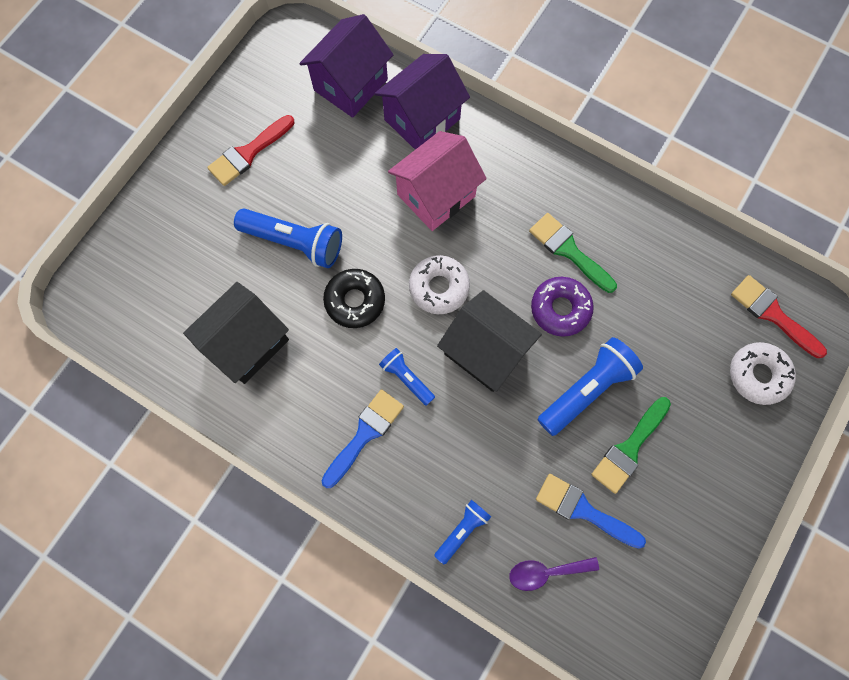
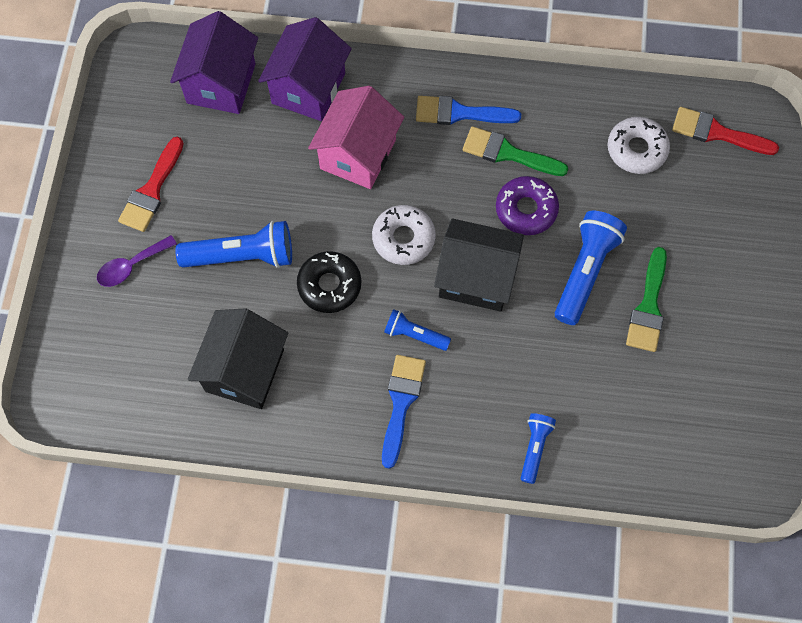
camera: 25 degrees left, 5 degrees down
purple spoon [509,557,599,591] -> purple spoon moved to [97,235,177,287]
blue brush [536,474,646,549] -> blue brush moved to [416,96,521,125]
white donut [730,342,796,405] -> white donut moved to [607,117,670,174]

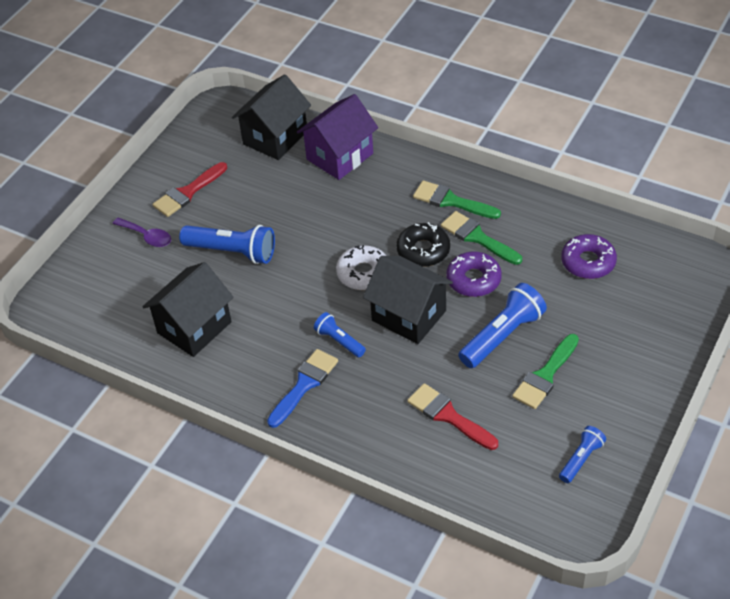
camera: 25 degrees right, 20 degrees down
purple spoon [97,235,177,287] -> purple spoon turned 135 degrees counterclockwise [113,218,171,247]
purple house [170,11,258,114] -> black house [232,74,311,160]
black donut [297,251,361,313] -> black donut moved to [396,222,450,267]
pink house [308,86,404,189] -> none
blue brush [416,96,521,125] -> green brush [413,180,501,219]
blue flashlight [521,413,556,484] -> blue flashlight moved to [559,426,606,483]
white donut [607,117,670,174] -> purple donut [561,234,617,279]
red brush [672,107,779,155] -> red brush moved to [407,383,498,450]

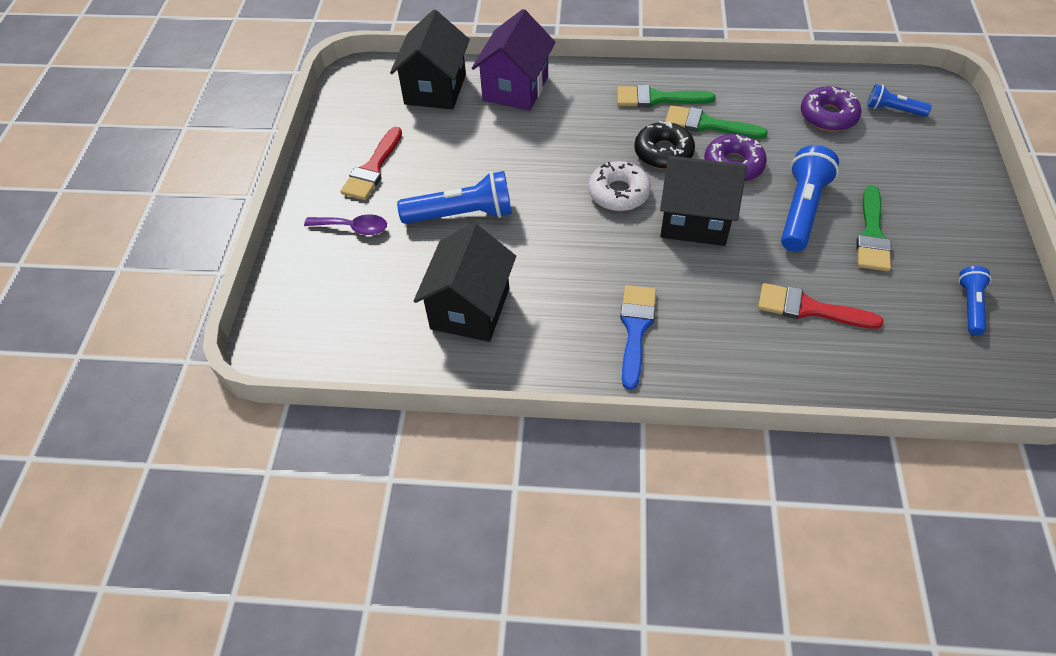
camera: 25 degrees left, 5 degrees up
blue flashlight [314,312,366,357] -> blue flashlight moved to [867,84,932,117]

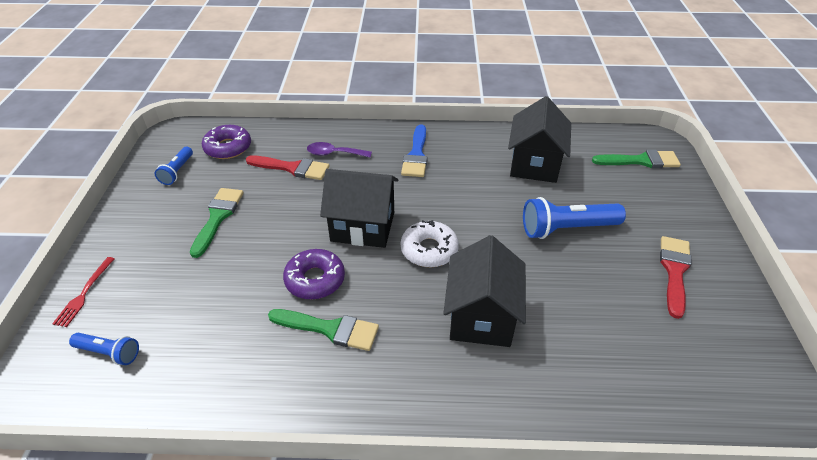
camera: 175 degrees right, 10 degrees down
purple spoon [304,214,387,235] -> purple spoon moved to [307,142,372,158]
black house [390,10,470,110] -> black house moved to [443,235,526,347]
purple house [472,9,556,111] -> none
green brush [617,85,715,107] -> green brush moved to [592,150,681,168]
black donut [634,121,695,169] -> none
blue flashlight [781,145,839,252] -> none
purple donut [801,86,861,131] -> purple donut moved to [202,125,251,159]
none -> red fork [52,257,115,327]

